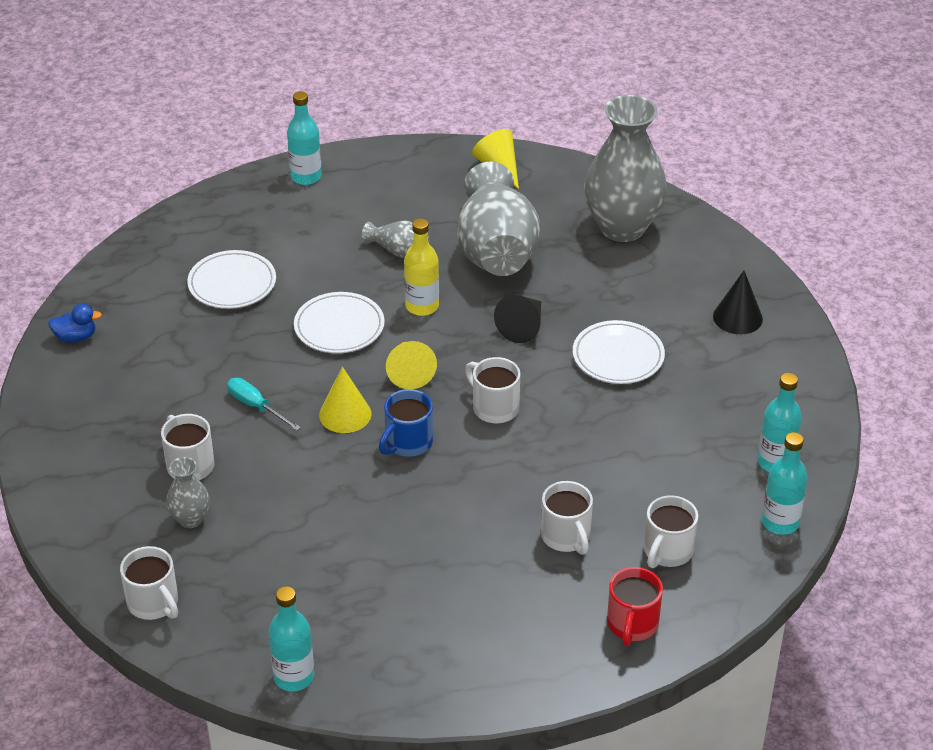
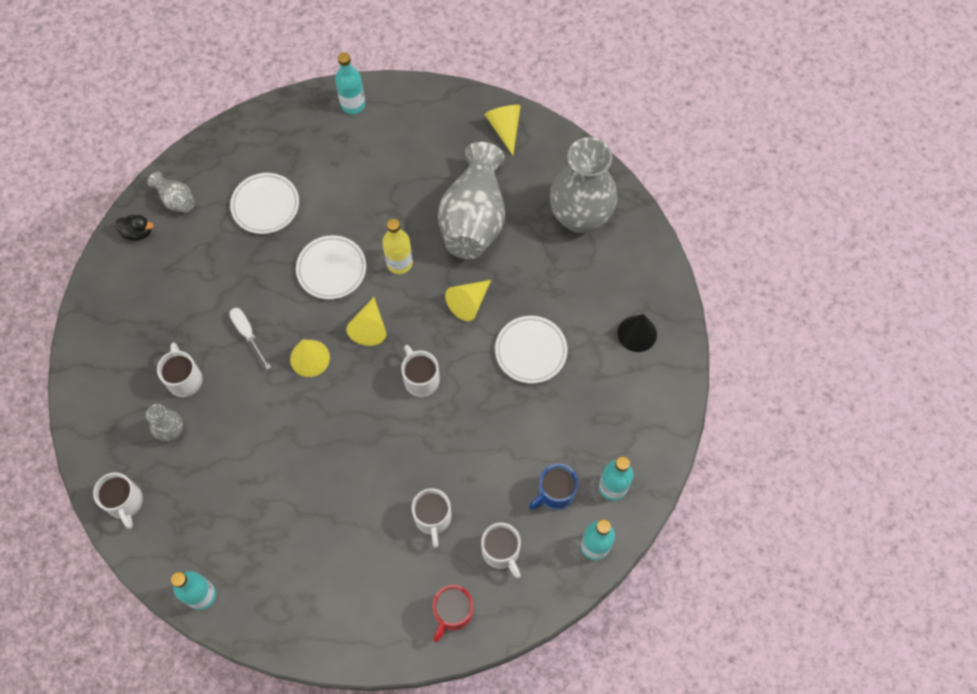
camera: 15 degrees right, 25 degrees up
blue duck [48,304,102,343] -> black duck [115,215,153,240]
turquoise screwdriver [227,378,301,431] -> white screwdriver [229,307,271,370]
grey vase [362,221,430,258] -> grey vase moved to [148,172,195,213]
blue mug [379,389,433,457] -> blue mug moved to [529,464,578,510]
black cone [494,295,541,343] -> yellow cone [445,280,491,321]
white mug [644,495,698,568] -> white mug turned 75 degrees counterclockwise [481,523,521,578]

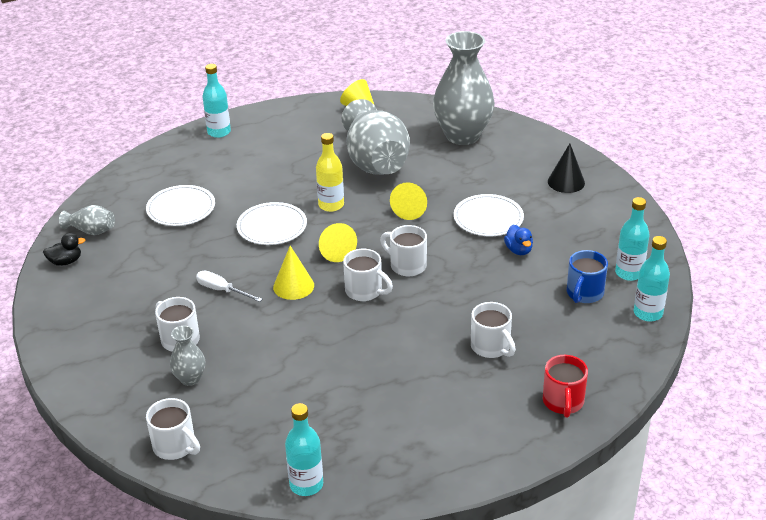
camera: 25 degrees left, 30 degrees down
white mug [481,523,521,578] -> white mug moved to [343,249,393,301]
none -> blue duck [504,225,533,255]

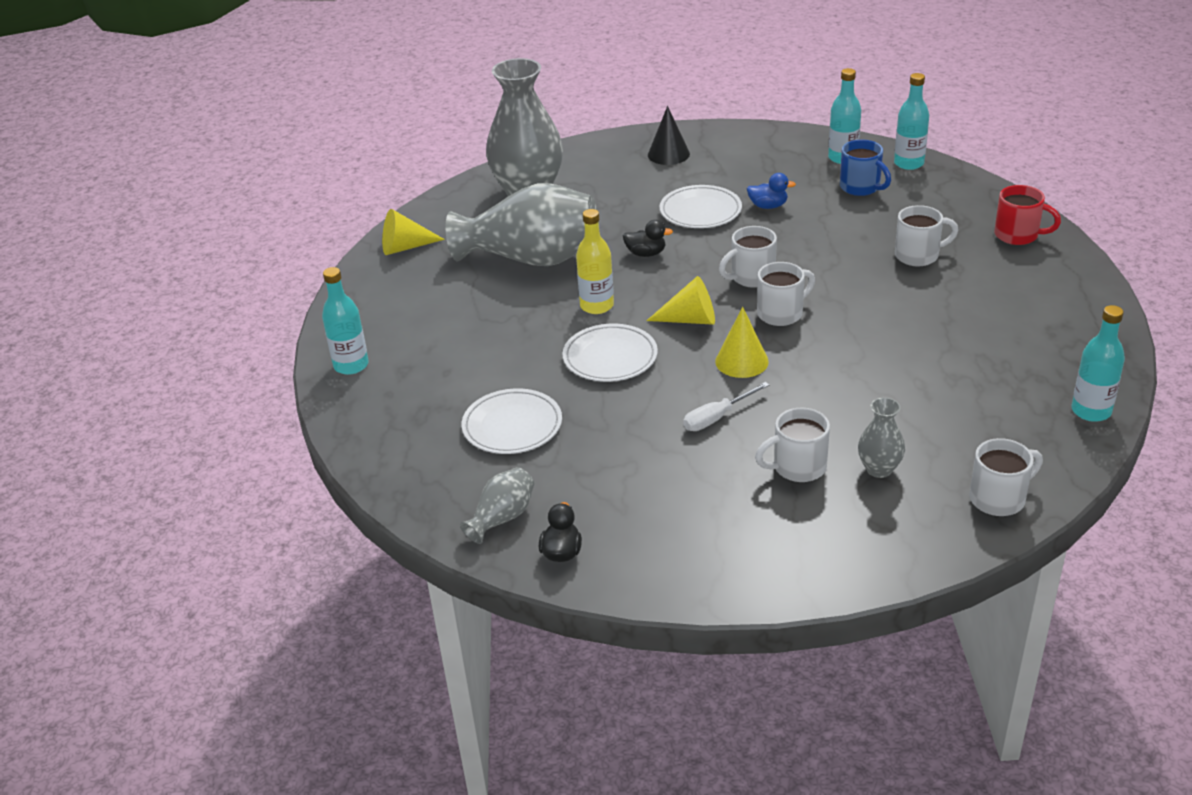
camera: 65 degrees left, 0 degrees up
yellow cone [390,182,427,220] -> black duck [623,220,673,257]

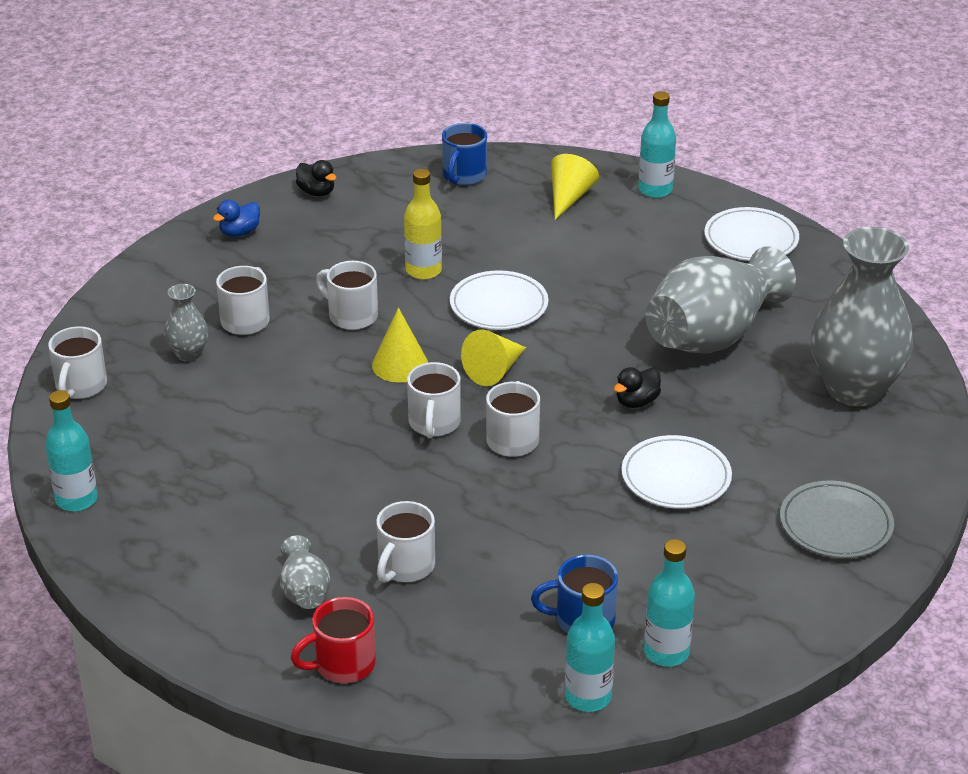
camera: 125 degrees right, 0 degrees up
yellow cone [382,209,445,255] -> yellow cone moved to [551,154,599,220]
grey vase [460,467,534,544] -> grey vase moved to [280,535,330,609]
white plate [462,388,562,454] -> white plate moved to [704,207,799,261]
yellow bottle [576,209,614,314] -> yellow bottle moved to [404,169,442,280]
black cone [648,106,690,165] -> grey plate [780,481,894,558]
white screwdriver [683,382,769,431] -> white mug [316,261,378,330]
blue duck [747,173,796,209] -> blue duck moved to [213,200,260,237]
none -> blue mug [442,123,487,185]

